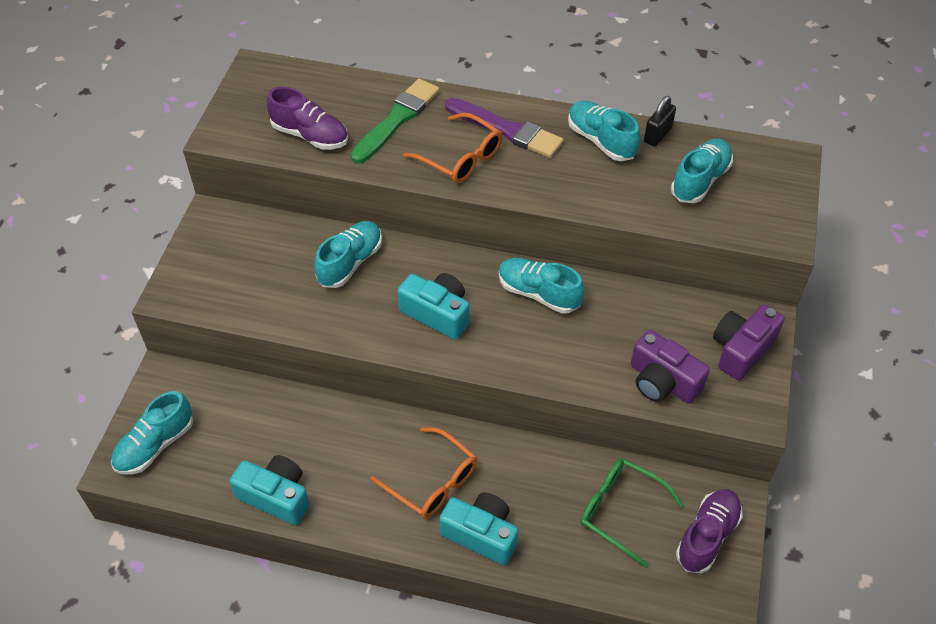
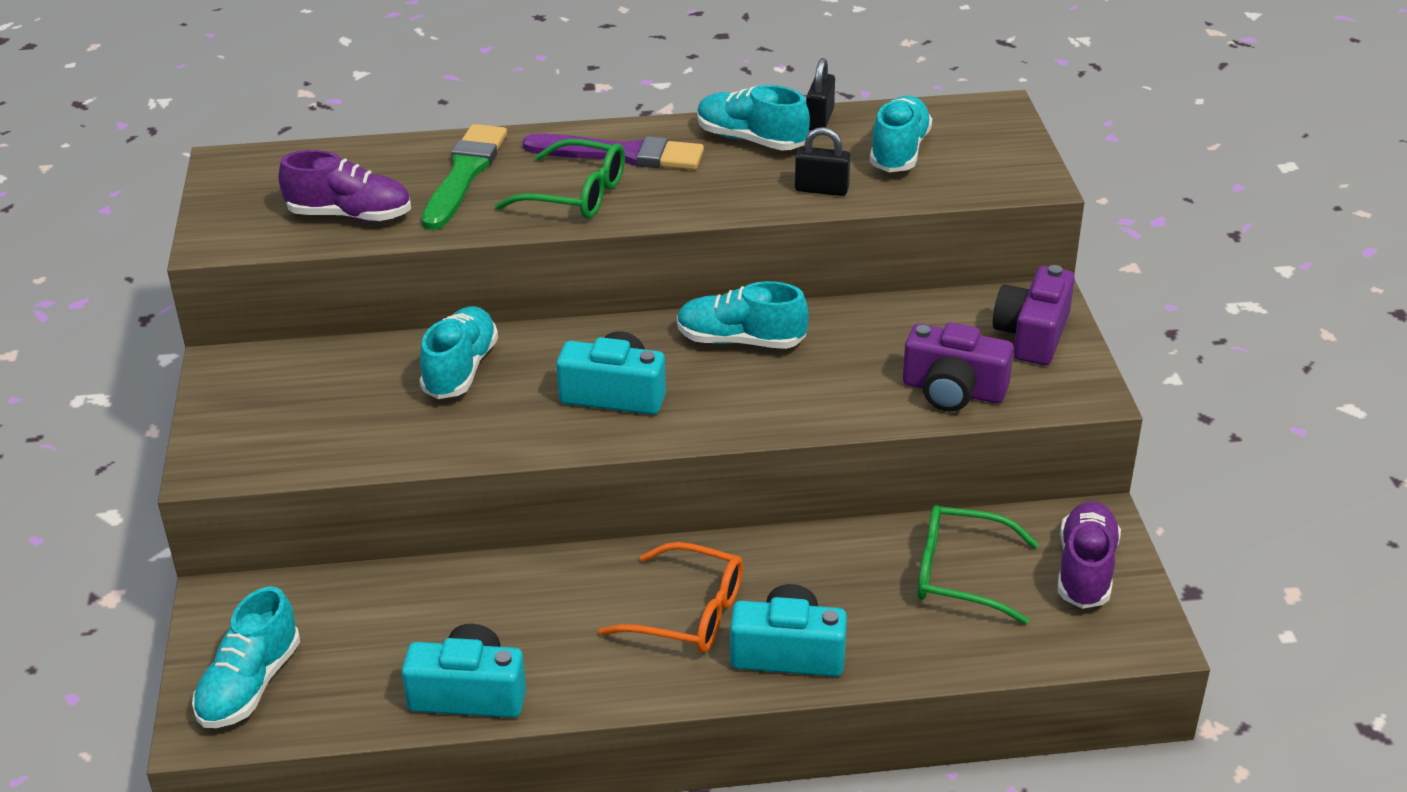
camera: 20 degrees left, 15 degrees down
orange glasses [403,113,503,183] -> green glasses [495,139,625,219]
none -> black padlock [795,127,851,196]

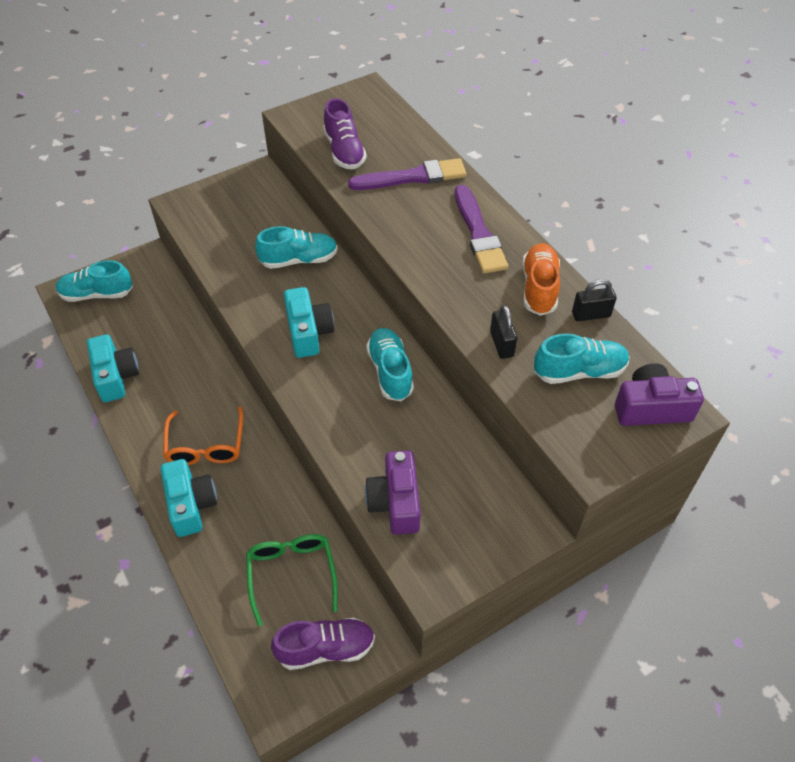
camera: 65 degrees right, 15 degrees up
green brush [421,124,507,230] -> purple brush [348,158,467,190]
green glasses [495,139,625,219] -> none
turquoise shoe [697,85,810,150] -> orange shoe [522,243,560,316]
purple camera [993,265,1075,365] -> purple camera moved to [615,363,704,426]

